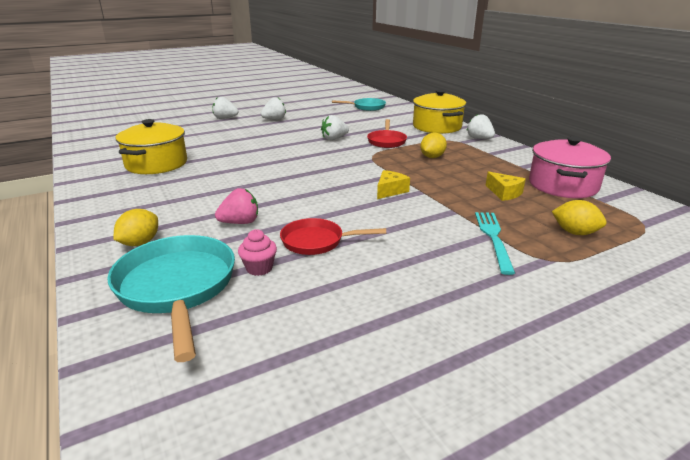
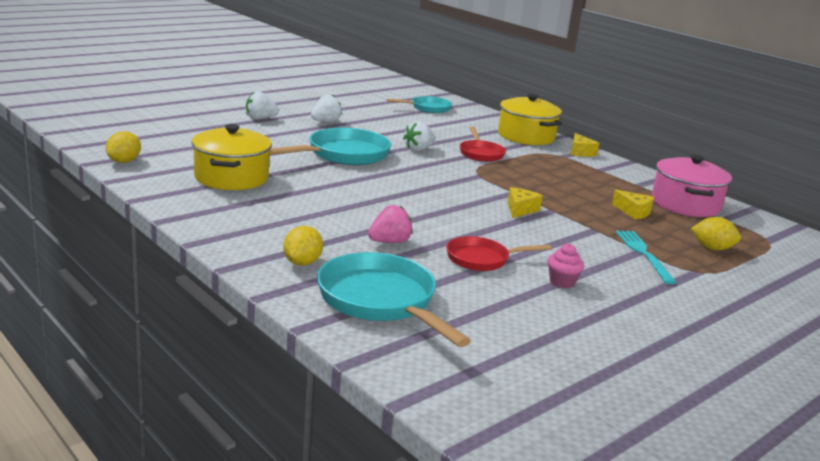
camera: 15 degrees left, 5 degrees down
pink cupcake [238,229,277,276] -> pink cupcake moved to [548,243,584,288]
yellow lemon [420,133,447,158] -> yellow lemon moved to [106,131,141,163]
white strawberry [466,114,495,139] -> yellow cheese [571,133,599,157]
none -> turquoise pan [269,128,391,165]

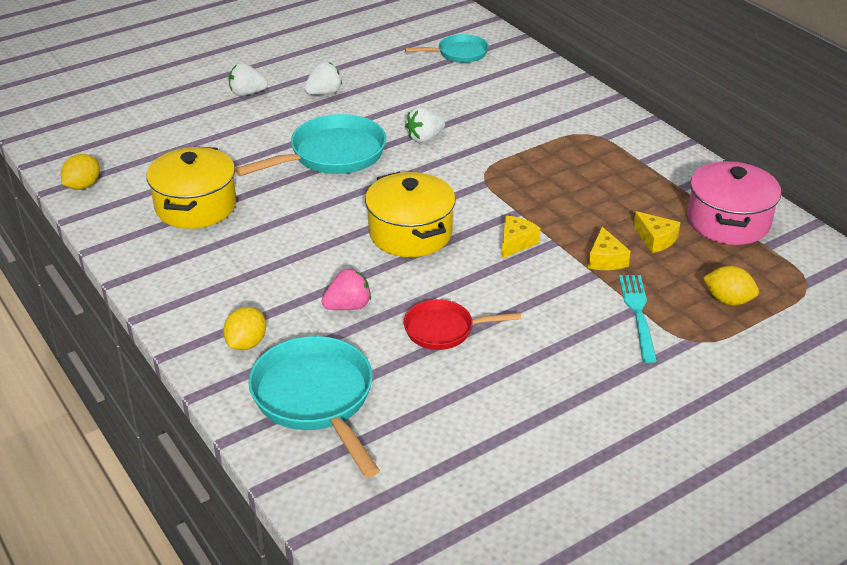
camera: 10 degrees right, 15 degrees up
red pan [460,126,506,162] -> none
yellow pot [498,94,562,145] -> yellow pot moved to [365,172,456,257]
pink cupcake [548,243,584,288] -> none
yellow cheese [571,133,599,157] -> yellow cheese moved to [588,227,631,270]

